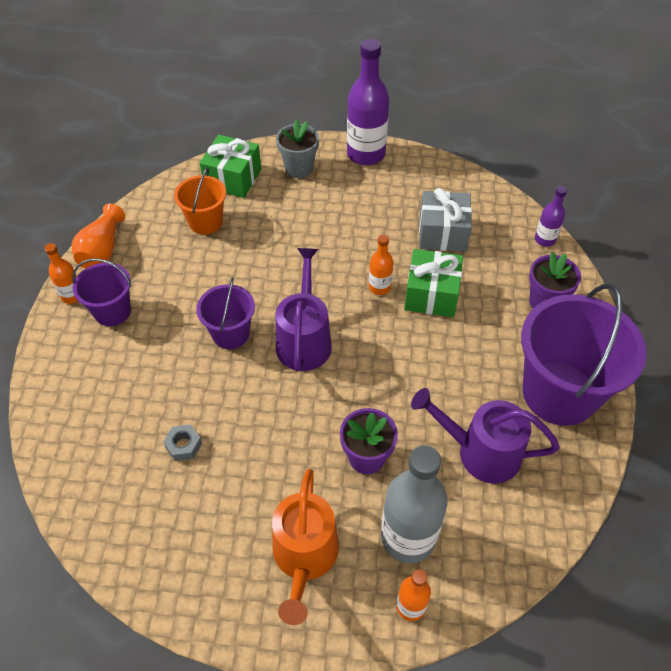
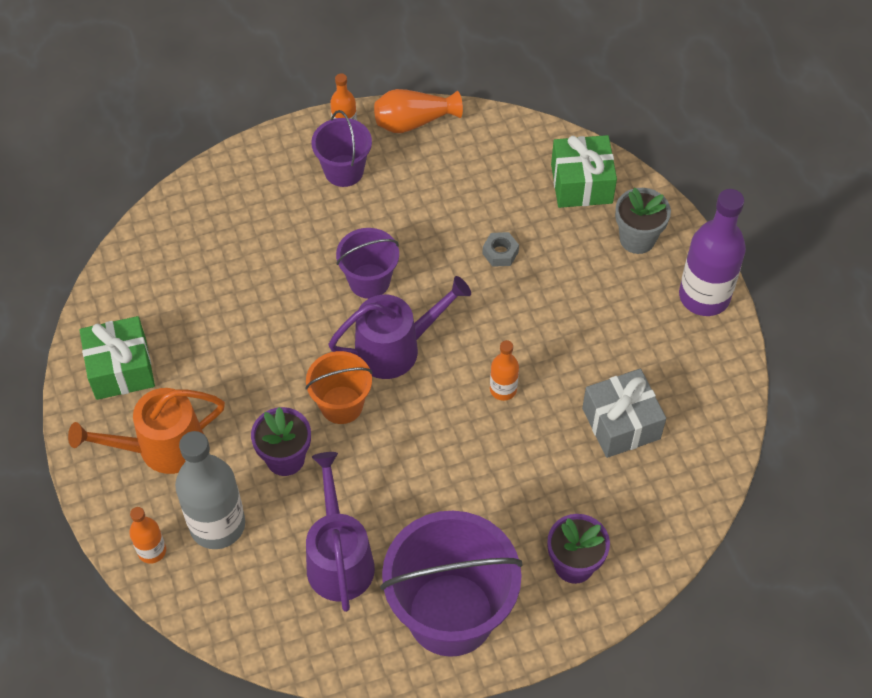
camera: 65 degrees right, 5 degrees up
grey nut [163,424,202,461] -> grey nut moved to [482,232,519,267]
orange bucket [174,167,226,235] -> orange bucket moved to [305,351,373,424]
green gift [404,249,463,317] -> green gift moved to [79,316,155,400]
purple bottle [535,186,567,247] -> none

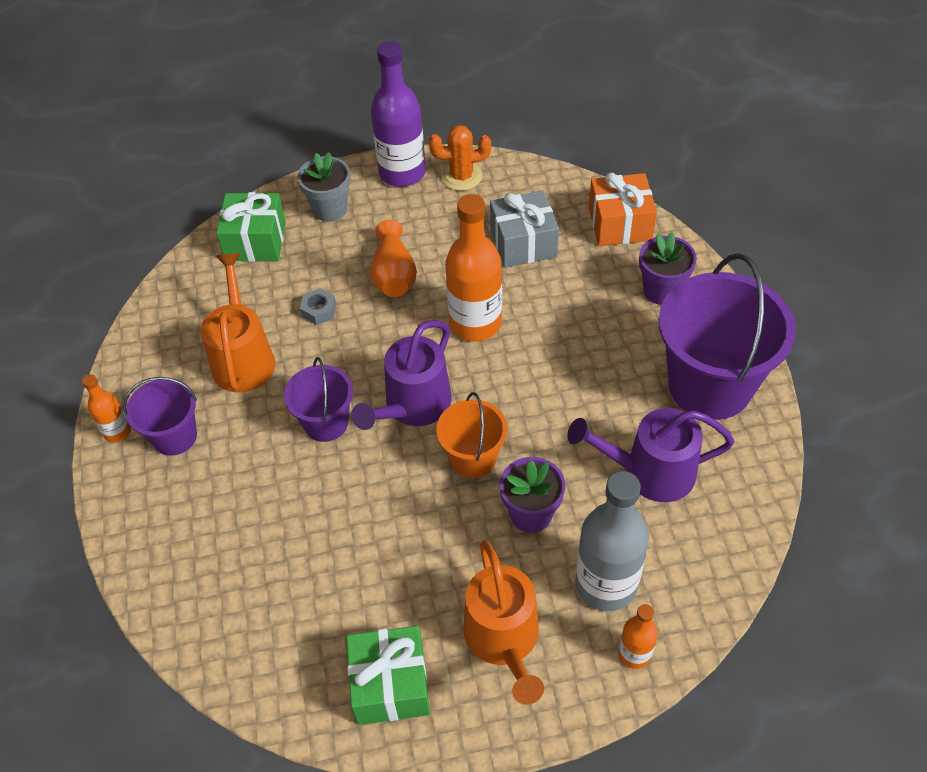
camera: 80 degrees left, 5 degrees down
purple watering can [328,276,471,379] -> purple watering can turned 135 degrees counterclockwise [351,320,452,430]
orange vase [374,89,463,133] -> orange vase moved to [370,220,417,297]
orange bottle [490,340,519,401] -> orange bottle [445,194,502,341], size x1.98
none -> orange watering can [201,253,275,393]
none -> orange cactus [429,125,491,191]
none -> orange gift [589,173,657,246]

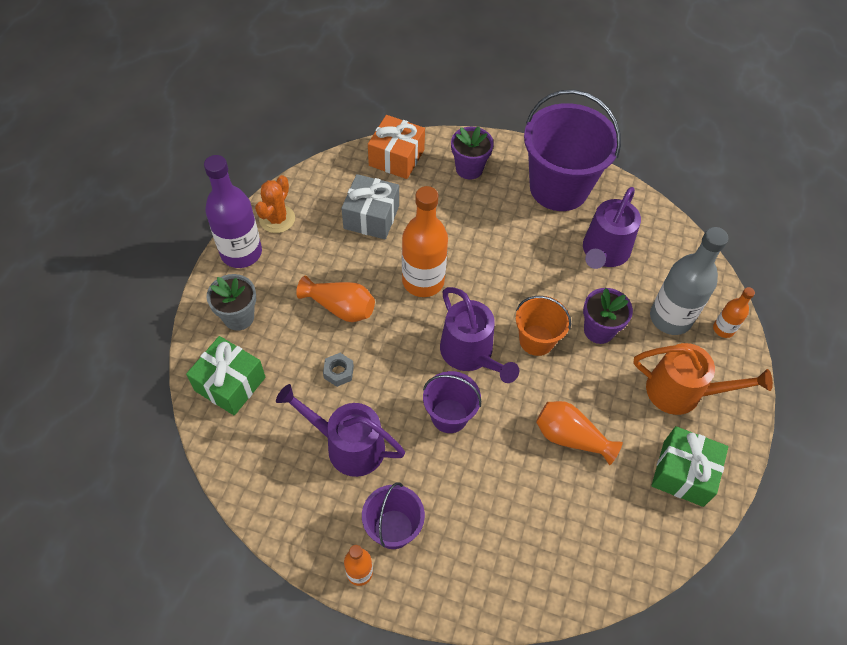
camera: 65 degrees left, 5 degrees up
orange watering can [201,253,275,393] -> purple watering can [276,384,405,477]
none -> orange vase [536,401,623,465]

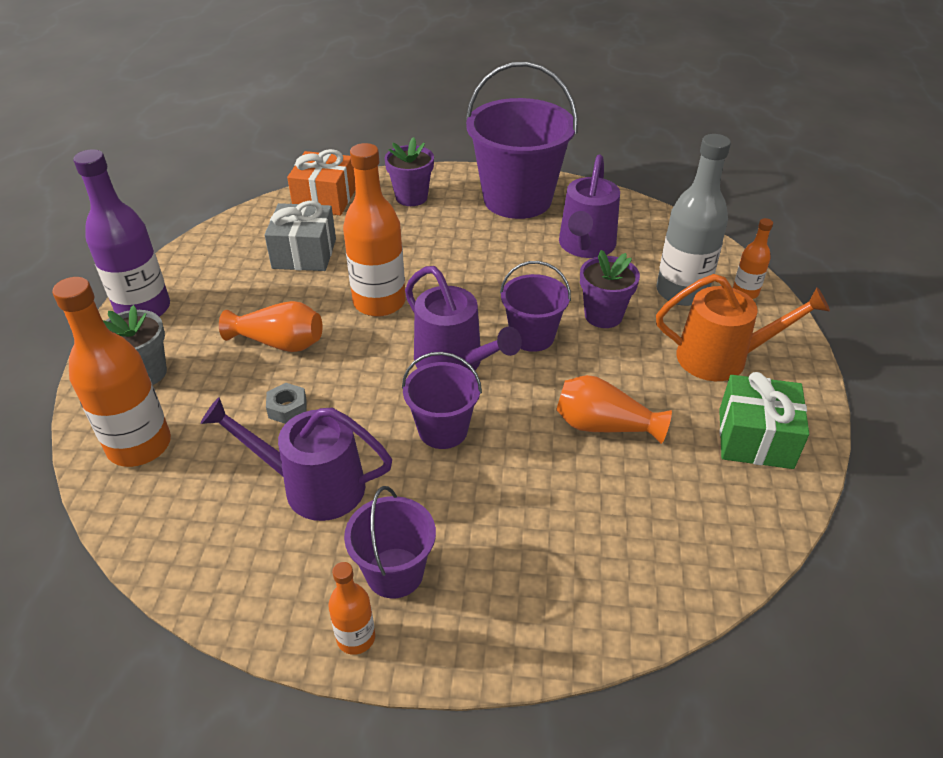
camera: 10 degrees left, 15 degrees down
green gift [186,336,266,416] -> orange bottle [52,277,171,467]
orange cactus [255,175,295,233] -> none
orange bucket [516,296,571,356] -> purple bucket [500,261,571,352]

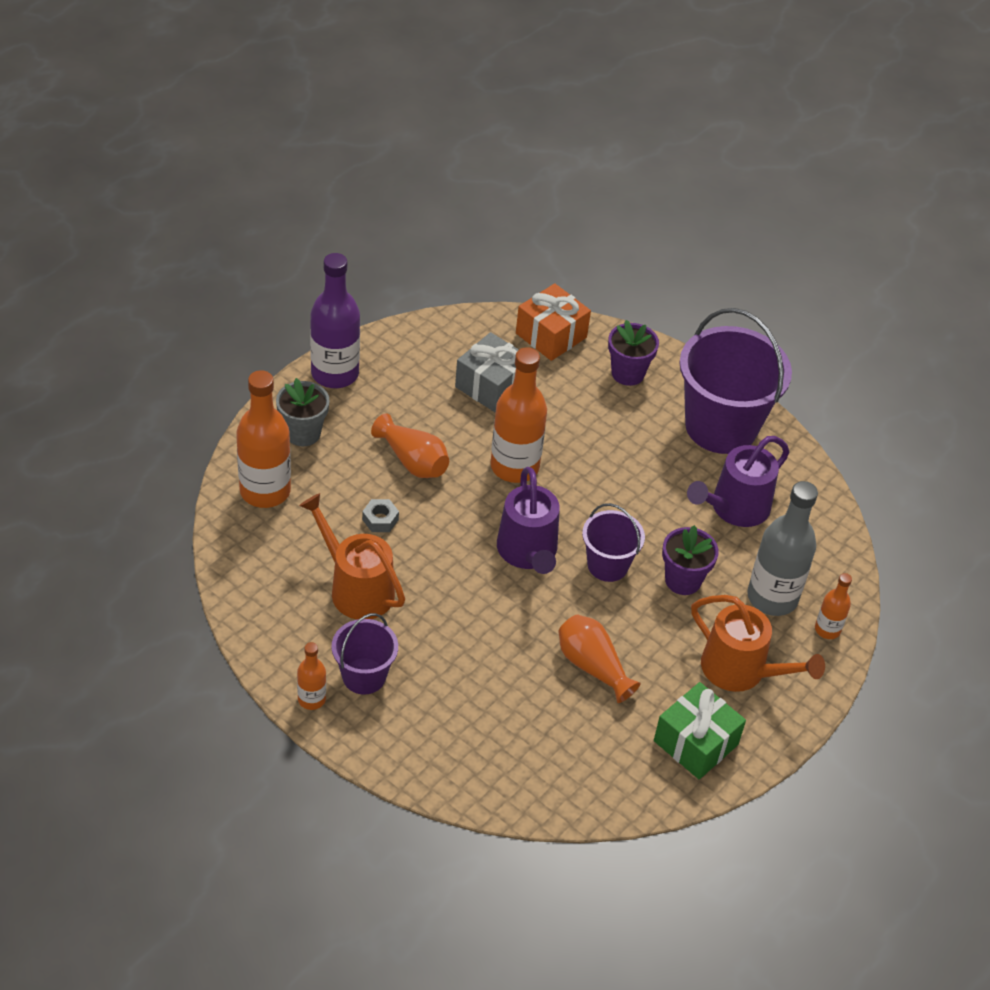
camera: 30 degrees right, 5 degrees up
purple watering can [201,397,392,521] -> orange watering can [299,493,405,620]
purple bucket [402,352,482,449] -> none

